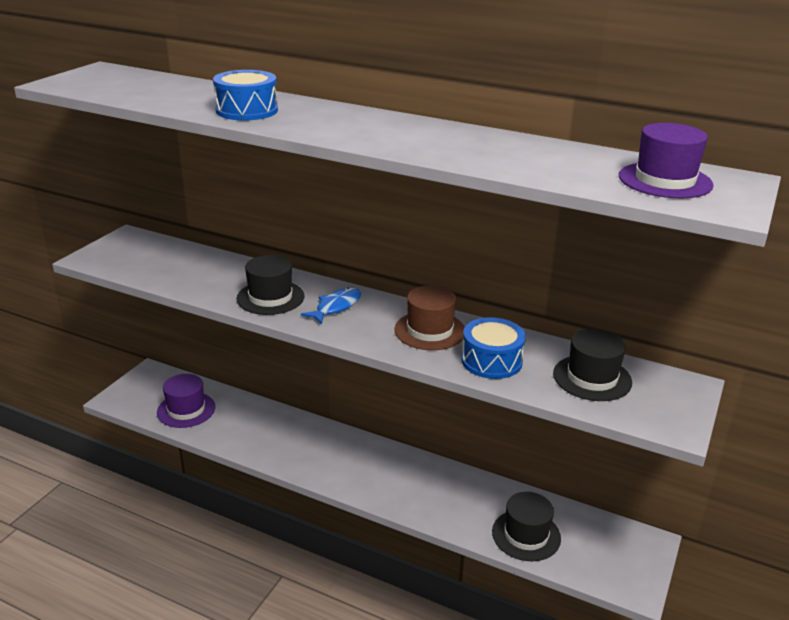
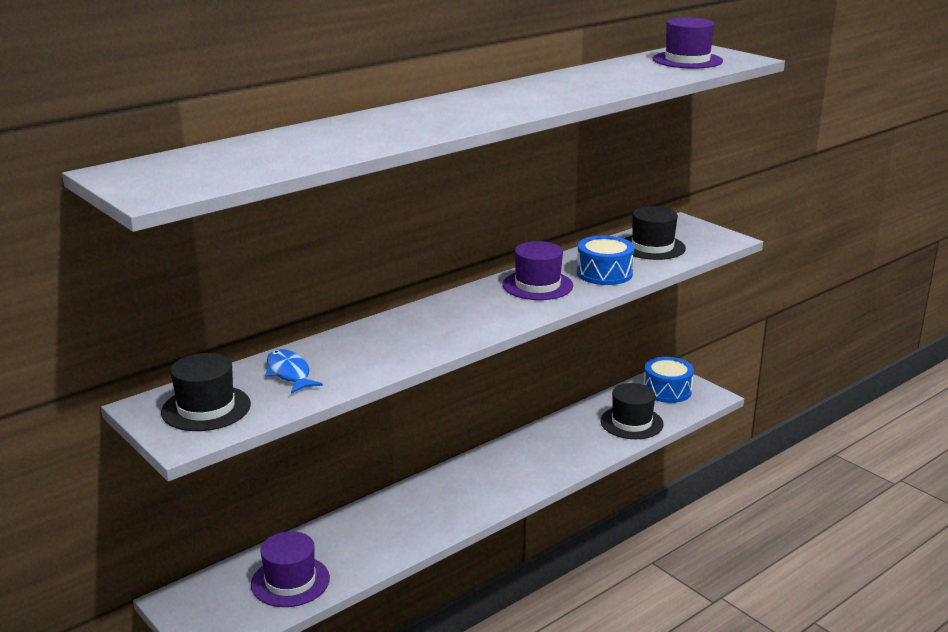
camera: 65 degrees left, 5 degrees down
blue drum [213,70,278,121] -> blue drum moved to [644,357,694,403]
black hat [236,255,304,315] -> black hat moved to [161,353,251,431]
blue fish [301,288,361,324] -> blue fish moved to [265,349,323,393]
brown hat [394,285,465,350] -> purple hat [503,241,573,300]

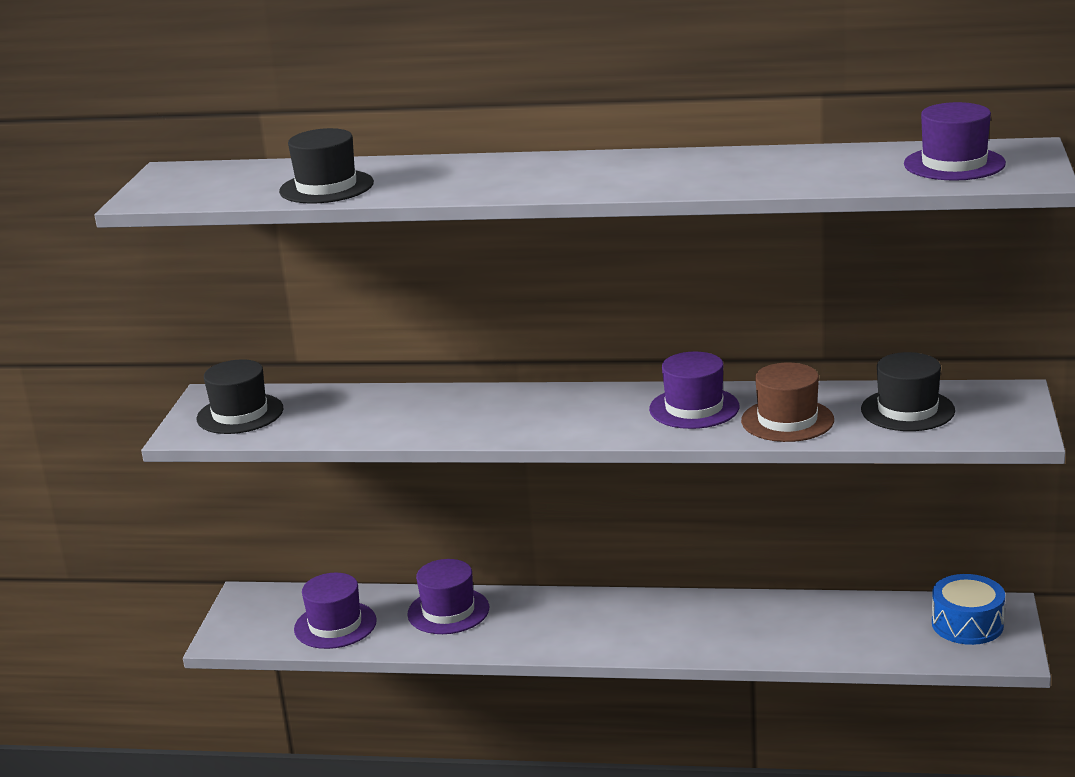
camera: 50 degrees right, 0 degrees up
blue fish [265,349,323,393] -> none
blue drum [577,235,634,285] -> brown hat [741,363,834,442]
black hat [600,383,664,439] -> black hat moved to [279,128,374,204]
none -> purple hat [407,559,489,634]

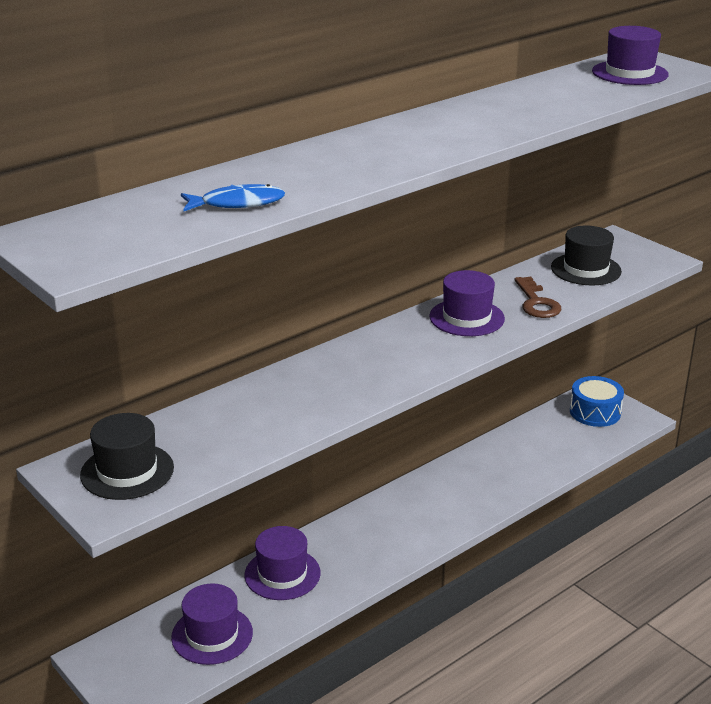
camera: 50 degrees left, 5 degrees up
black hat [279,128,374,204] -> blue fish [181,184,285,211]
brown hat [741,363,834,442] -> brown key [514,277,562,318]

